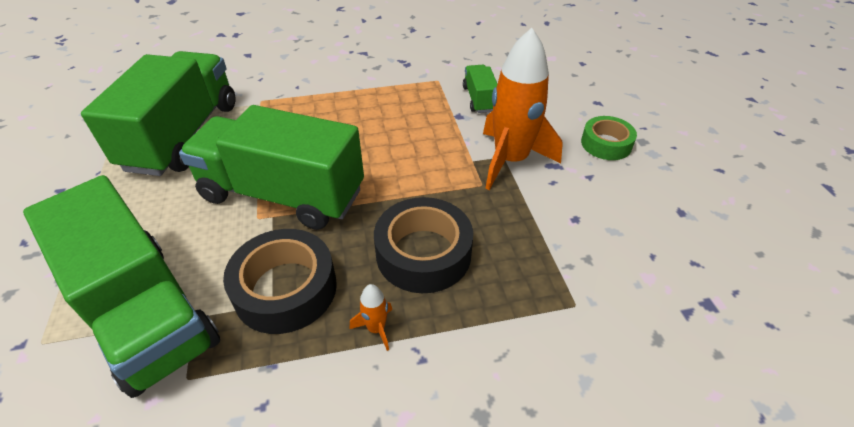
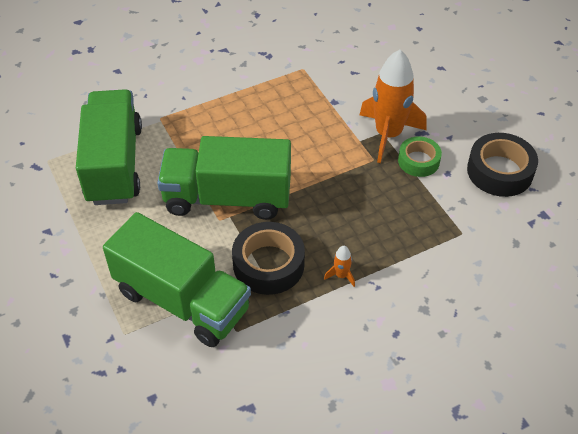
camera: 15 degrees left, 5 degrees up
black tape [374,197,473,293] -> black tape moved to [467,133,538,197]
green truck [463,65,497,113] -> none
green tape [581,116,637,160] -> green tape moved to [398,137,442,177]

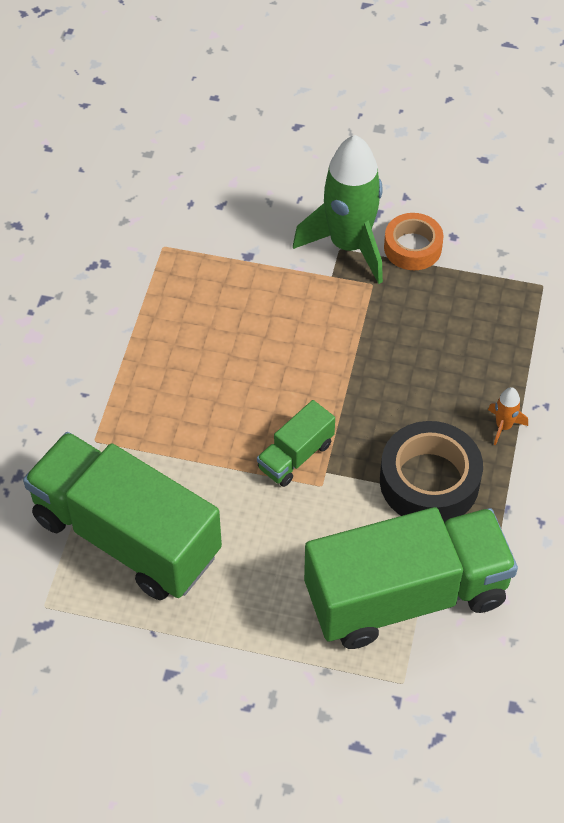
camera: 50 degrees left, 5 degrees up
green truck [157,136,291,220] -> green truck [257,400,335,487], size x0.45
orange rocket [360,49,426,163] -> green rocket [293,135,383,284]
green tape [398,137,442,177] -> orange tape [384,213,443,270]
black tape [467,133,538,197] -> none

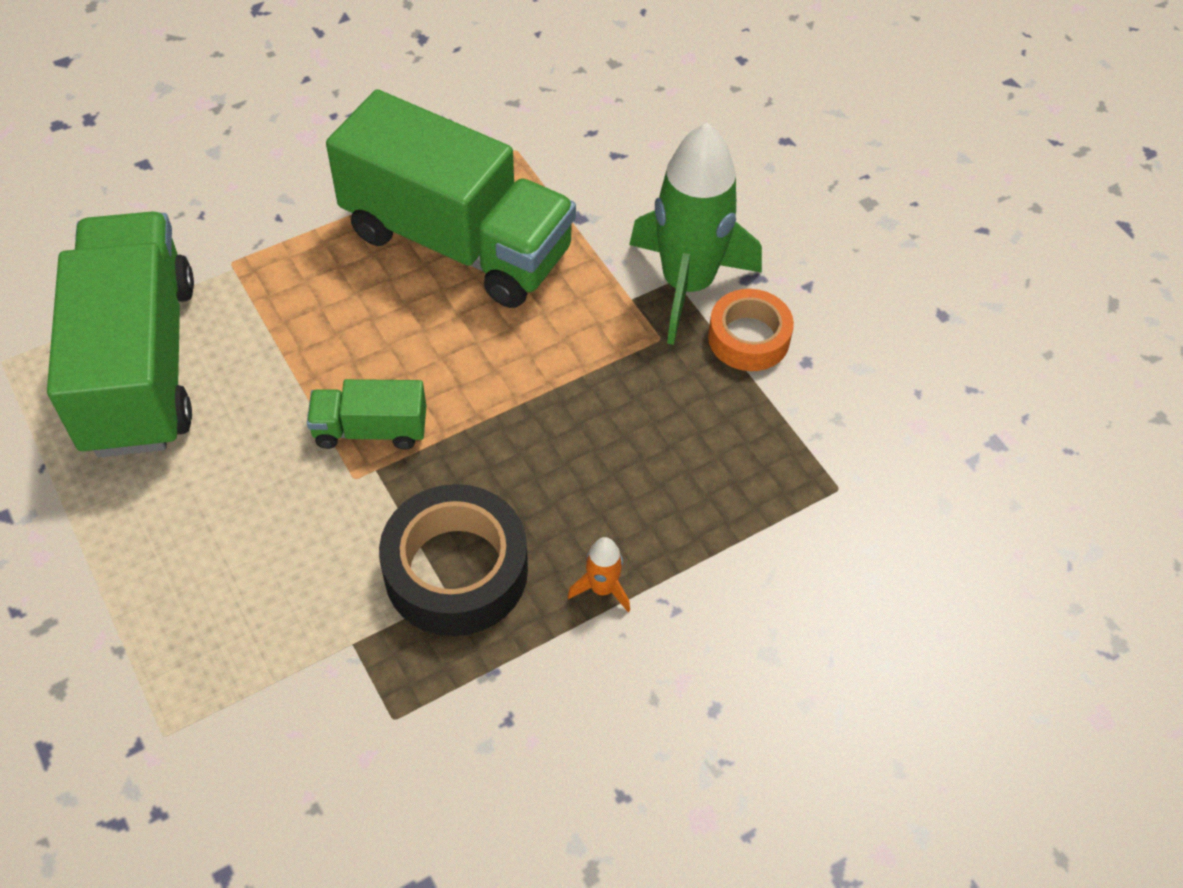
camera: 45 degrees right, 0 degrees up
green truck [304,507,518,649] -> green truck moved to [326,89,576,308]

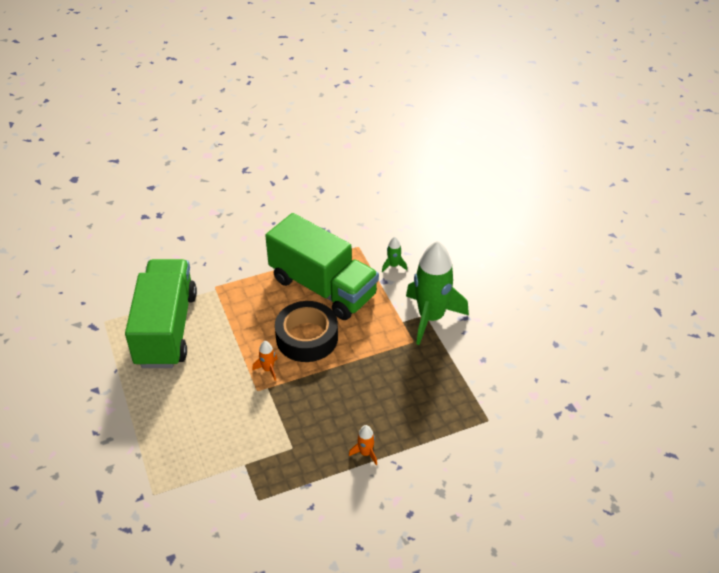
camera: 10 degrees right, 10 degrees down
green truck [307,379,426,450] -> orange rocket [252,341,278,381]
black tape [379,484,528,636] -> black tape moved to [275,301,338,362]
orange tape [708,289,794,371] -> none
none -> green rocket [382,237,407,272]

